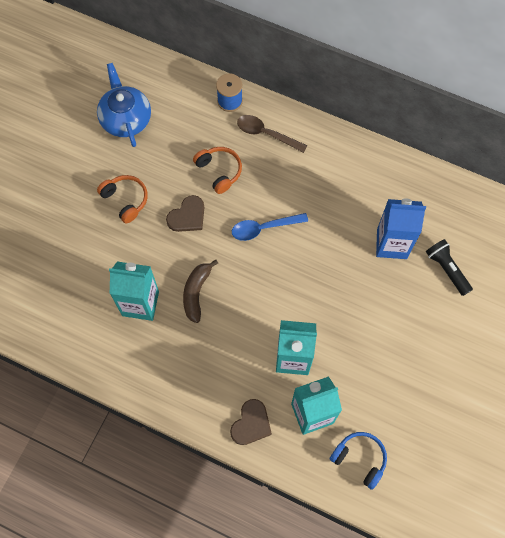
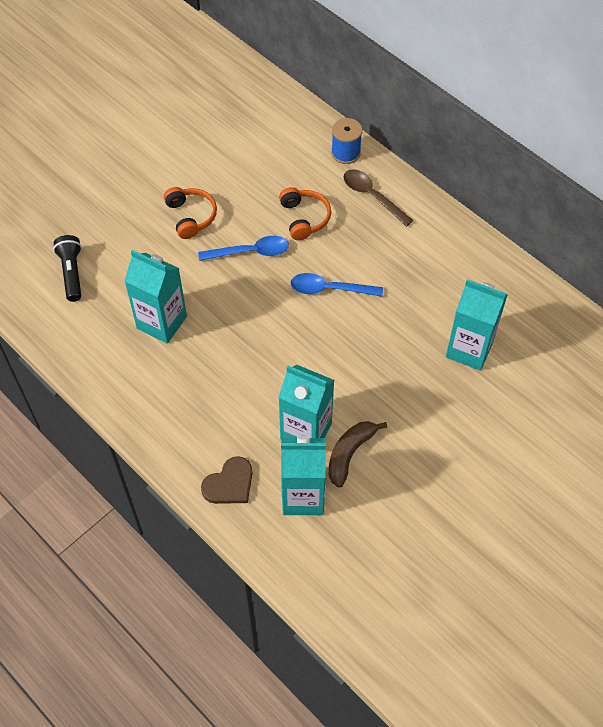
camera: 20 degrees right, 10 degrees down
blue teapot [97,63,151,147] -> none
brown heart [166,195,204,232] -> blue spoon [198,236,289,261]
brown banana [183,259,218,323] -> brown banana moved to [329,421,387,488]
blue headphones [330,432,387,490] -> none
blue carton [376,198,426,259] -> turquoise carton [446,279,508,371]
black flashlight [426,239,473,296] -> black flashlight moved to [53,235,82,302]

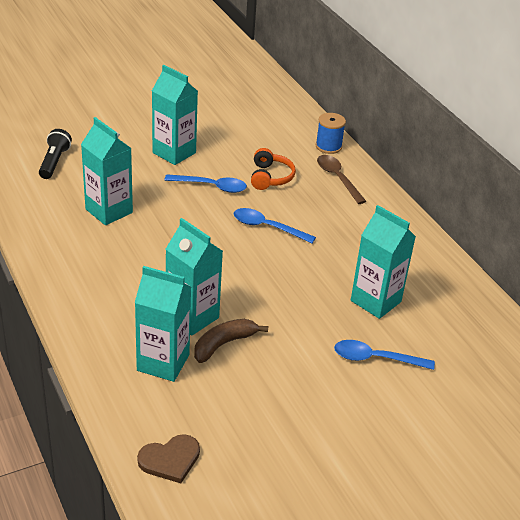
camera: 15 degrees right, 20 degrees down
orange headphones [164,187,217,239] -> turquoise carton [152,65,198,165]
brown heart [201,456,253,504] -> brown heart moved to [137,434,200,483]
none -> blue spoon [334,340,435,370]

